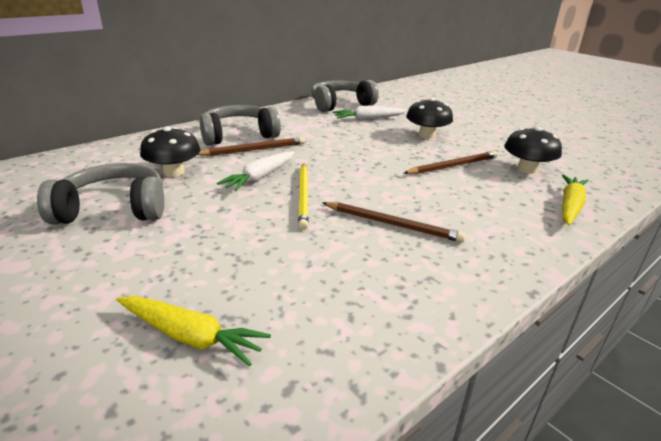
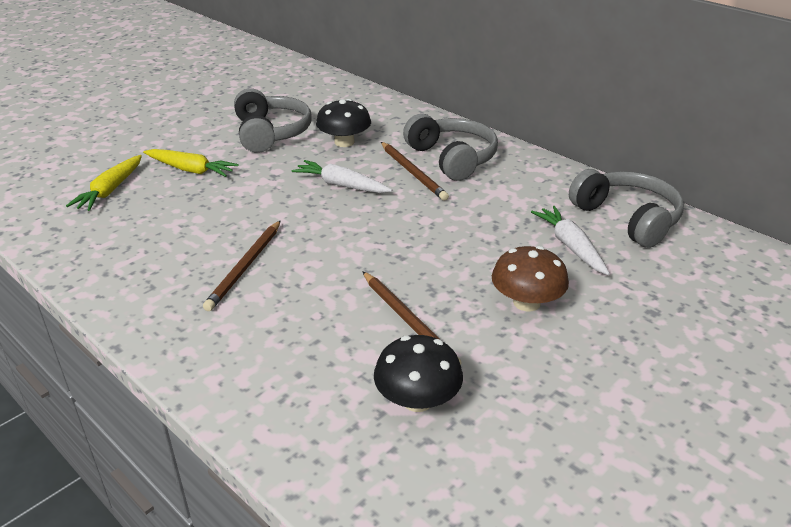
camera: 85 degrees right, 5 degrees up
yellow pencil [298,163,309,230] -> none
black mushroom [406,97,453,139] -> brown mushroom [492,246,569,311]
yellow carrot [562,175,589,225] -> yellow carrot moved to [143,149,239,177]

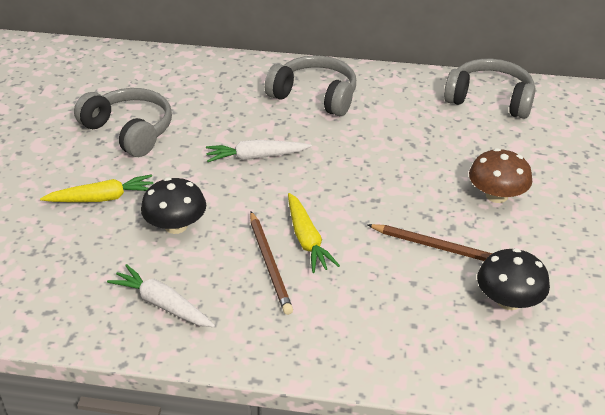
camera: 35 degrees left, 5 degrees up
yellow carrot [66,155,142,211] -> yellow carrot moved to [288,193,340,273]
black mushroom [316,99,371,147] -> black mushroom moved to [141,177,206,234]
brown pencil [381,142,449,201] -> none
white carrot [531,206,610,275] -> white carrot moved to [107,264,215,327]

